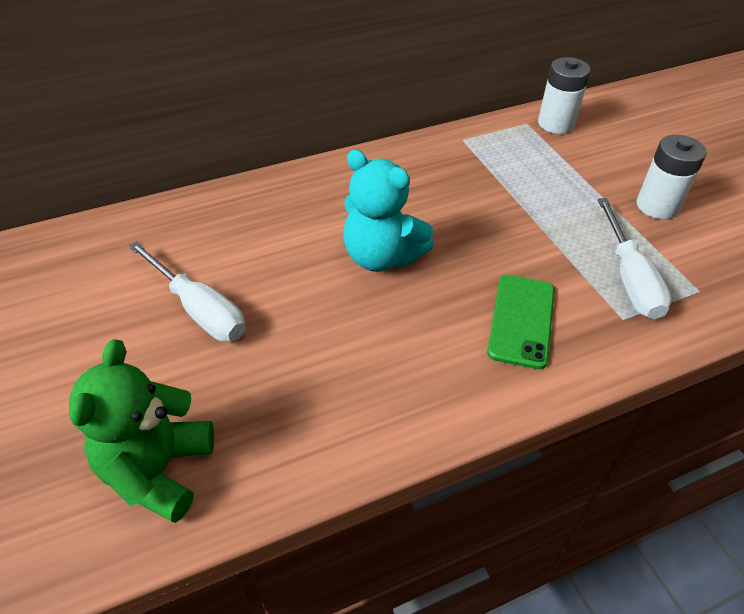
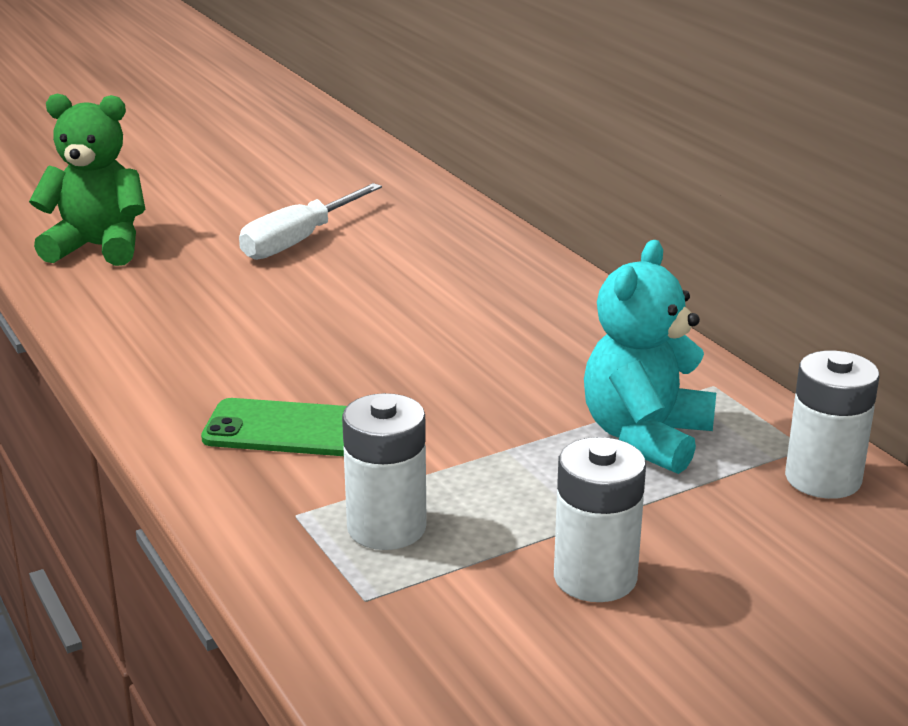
camera: 85 degrees right, 20 degrees down
turquoise teddy bear [343,149,434,272] -> turquoise teddy bear moved to [584,240,716,474]
white screwdriver [598,198,672,319] -> white battery [342,393,427,550]

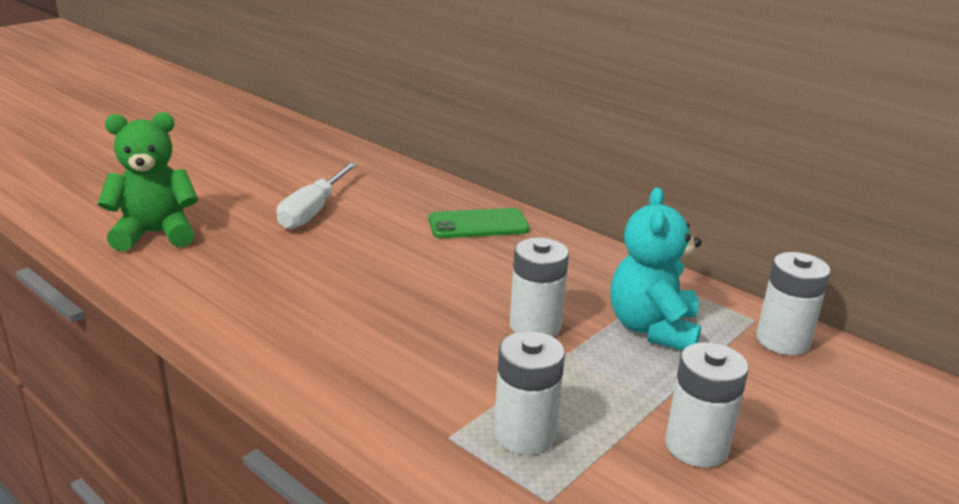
camera: 20 degrees left, 0 degrees up
green phone [201,398,347,456] -> green phone moved to [429,208,530,238]
none -> white battery [510,238,569,337]

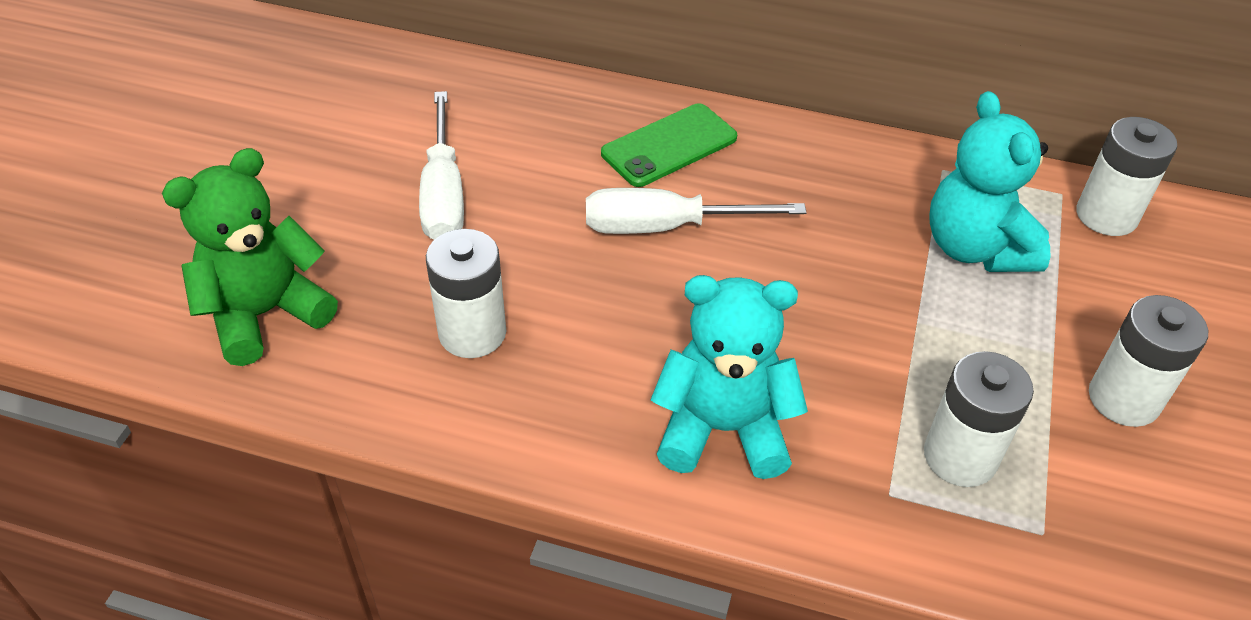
camera: 25 degrees left, 20 degrees up
white battery [510,238,569,337] -> white battery moved to [426,229,506,358]
none -> white screwdriver [586,188,807,234]
none -> turquoise teddy bear [651,275,808,479]

